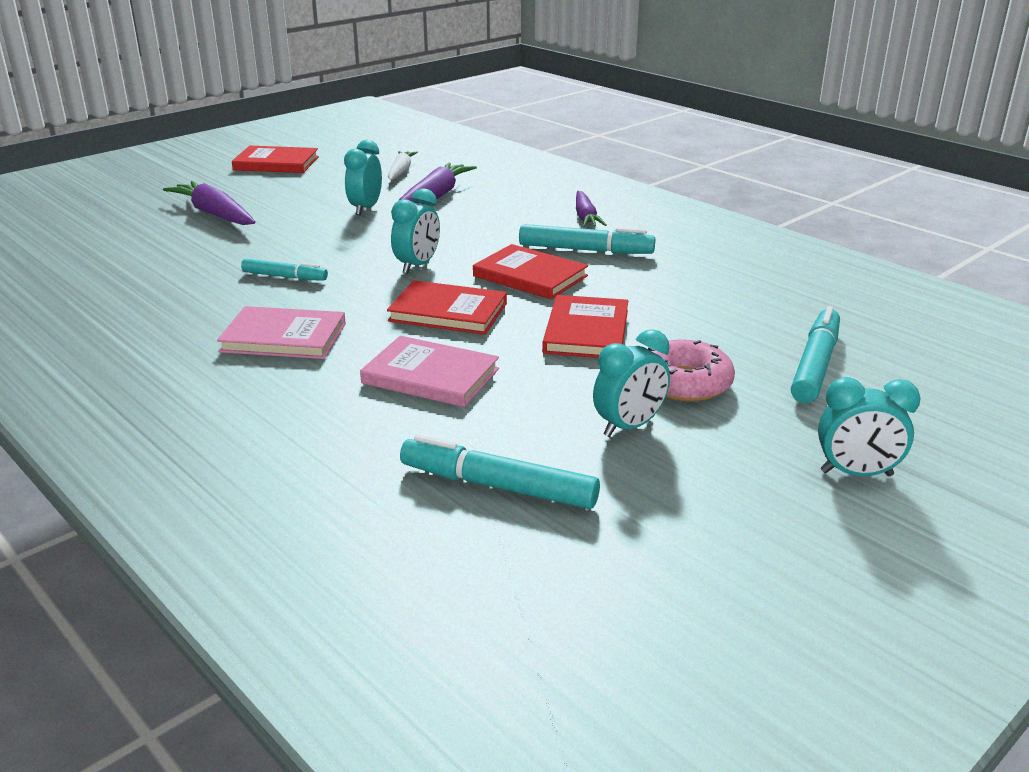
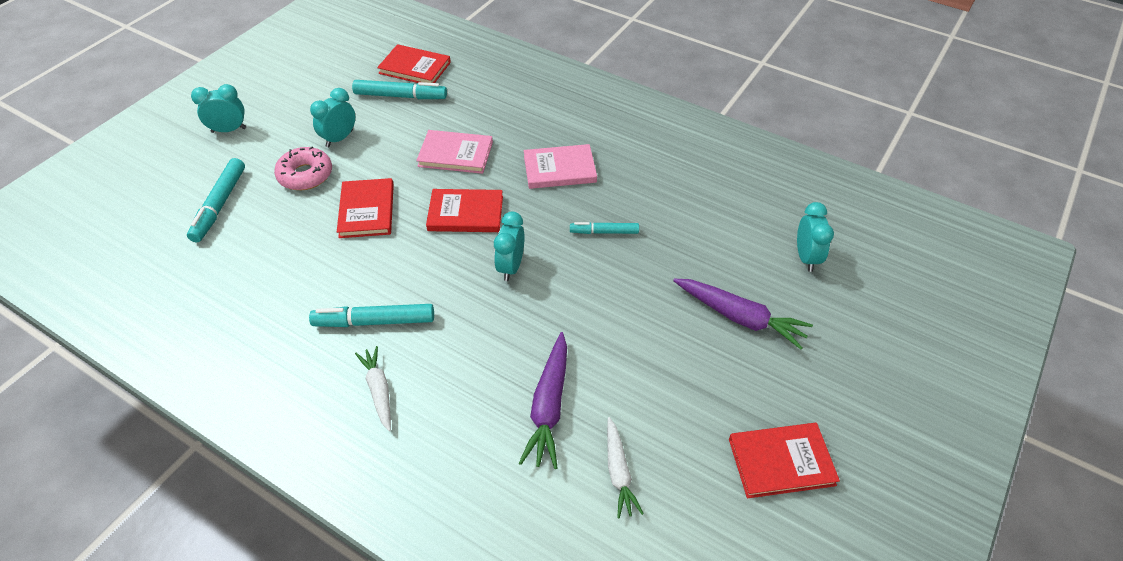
camera: 165 degrees right, 20 degrees up
turquoise clock [344,140,382,215] -> turquoise clock moved to [797,202,834,272]
red book [473,244,588,299] -> red book moved to [377,44,451,83]
purple carrot [576,191,607,227] -> white carrot [355,346,391,431]

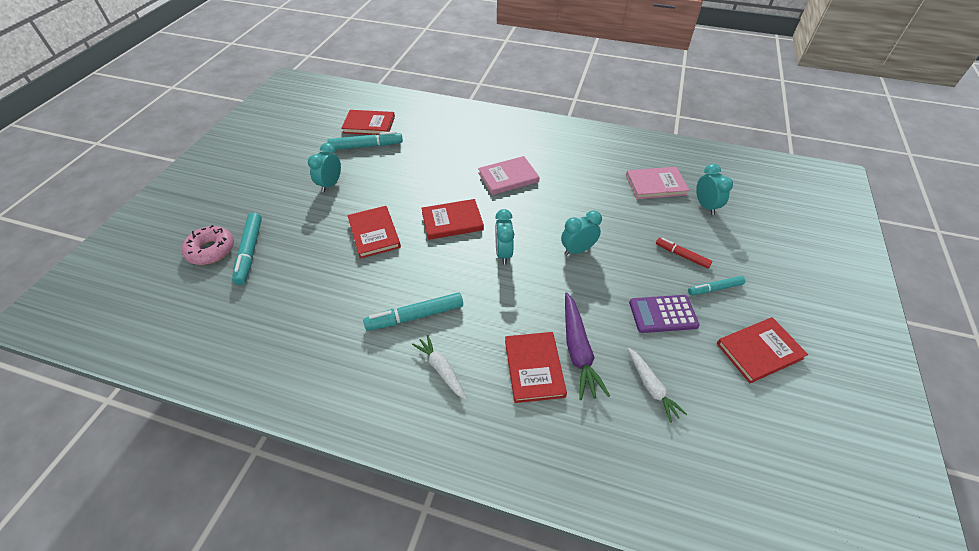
camera: 15 degrees left, 0 degrees up
turquoise clock [191,84,246,133] -> turquoise clock moved to [561,210,602,256]
pink donut [274,146,332,190] -> pink donut moved to [182,225,234,265]
pink book [416,130,493,174] -> pink book moved to [626,167,690,199]
turquoise marker [570,222,639,234] -> turquoise marker moved to [688,276,745,295]
purple carrot [673,279,813,349] -> red marker [656,238,712,268]
none -> red book [505,332,567,403]
none -> purple calculator [629,295,699,333]

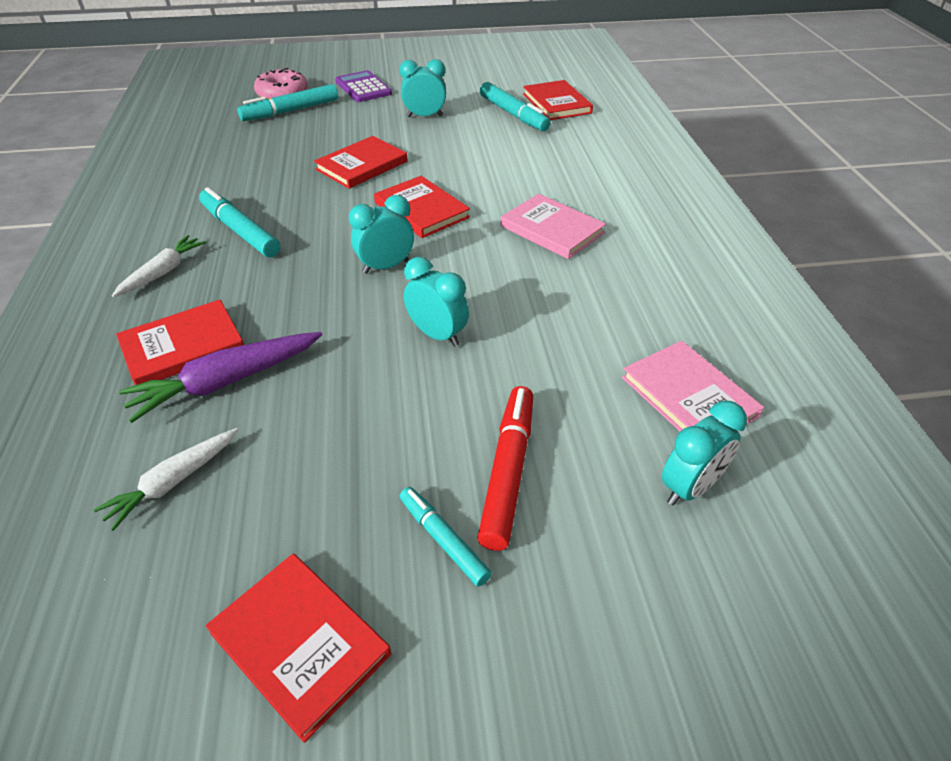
camera: 65 degrees right, 5 degrees down
purple calculator [629,295,699,333] -> purple calculator moved to [335,70,392,102]
red marker [656,238,712,268] -> red marker [477,386,533,551], size x1.59

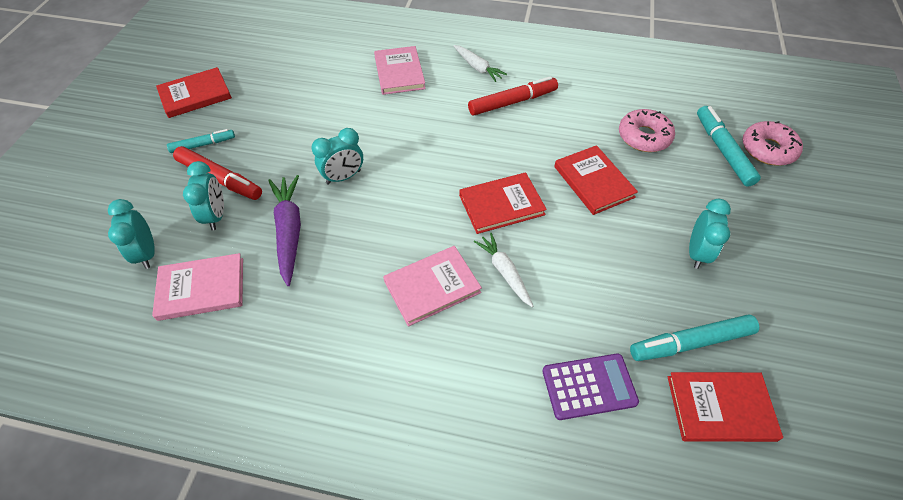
camera: 110 degrees right, 10 degrees up
white carrot [94,428,238,531] -> white carrot moved to [474,233,534,307]
red book [116,300,244,385] -> pink book [374,46,426,95]
purple carrot [119,332,322,423] -> purple carrot moved to [268,175,301,286]
turquoise marker [199,187,281,257] -> red marker [468,76,558,115]
purple calculator [335,70,392,102] -> purple calculator moved to [542,354,639,420]
turquoise clock [349,195,414,274] -> turquoise clock moved to [183,161,224,230]
none -> pink donut [619,109,675,152]

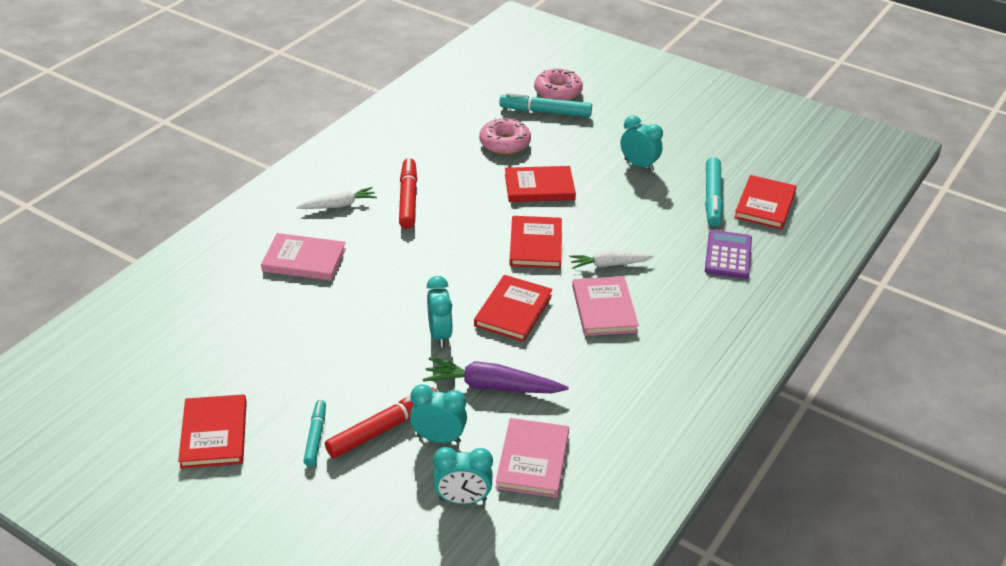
camera: 70 degrees left, 15 degrees down
none -> red book [474,275,553,342]

